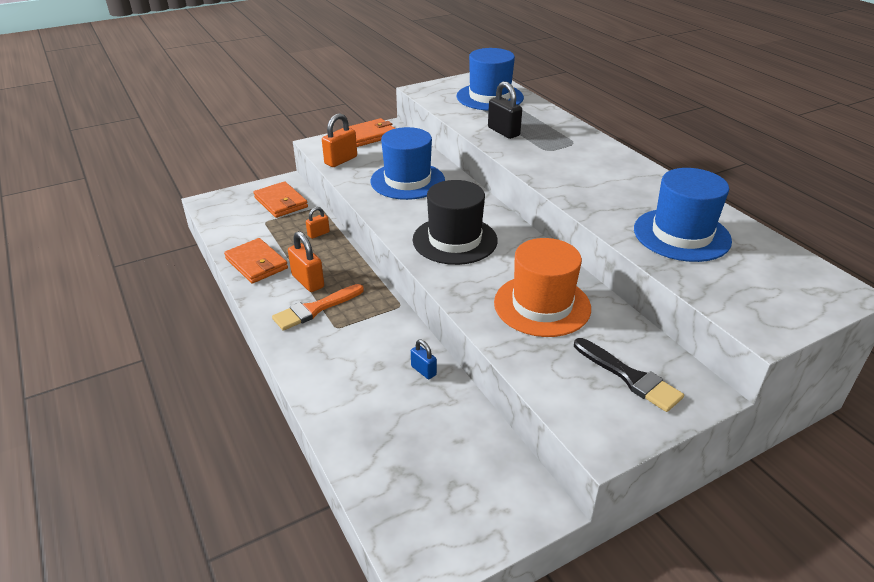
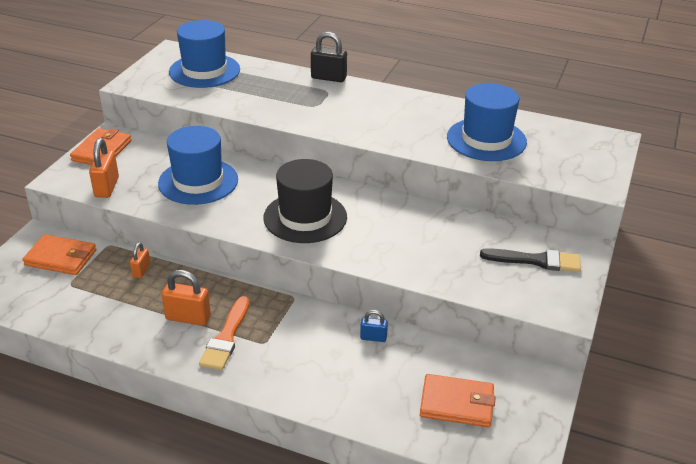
camera: 40 degrees left, 0 degrees up
orange wallet [224,238,288,284] -> orange wallet moved to [420,374,495,427]
black padlock [488,81,522,139] -> black padlock moved to [311,32,347,82]
orange hat [494,238,591,337] -> none

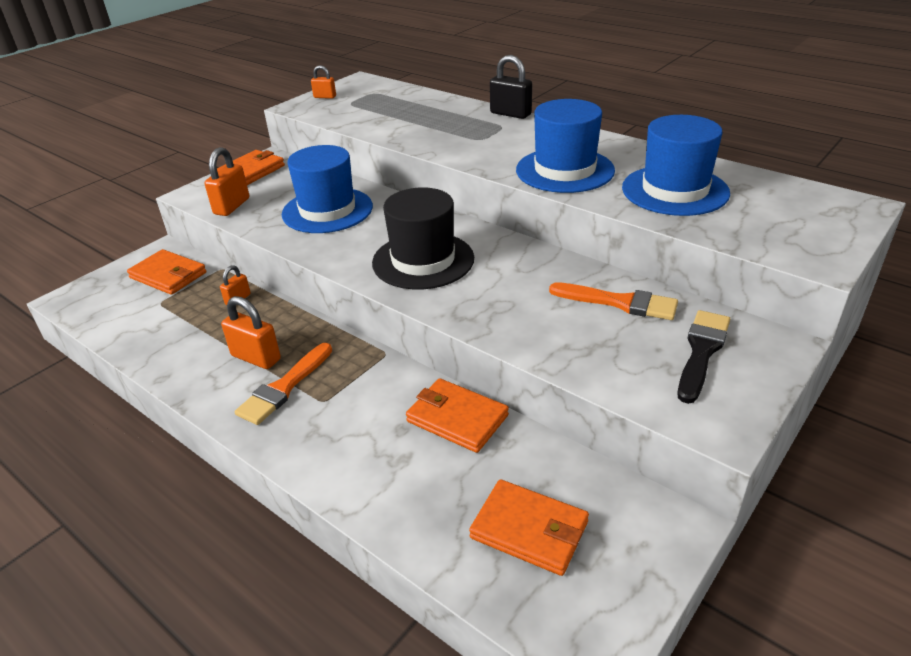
camera: 20 degrees right, 0 degrees up
blue hat [169,20,240,88] -> blue hat moved to [516,99,615,193]
blue padlock [360,310,388,342] -> orange wallet [406,378,509,453]
black brush [480,248,581,272] -> black brush turned 90 degrees counterclockwise [677,310,730,404]
none -> orange padlock [311,65,336,99]
none -> orange brush [549,282,678,320]

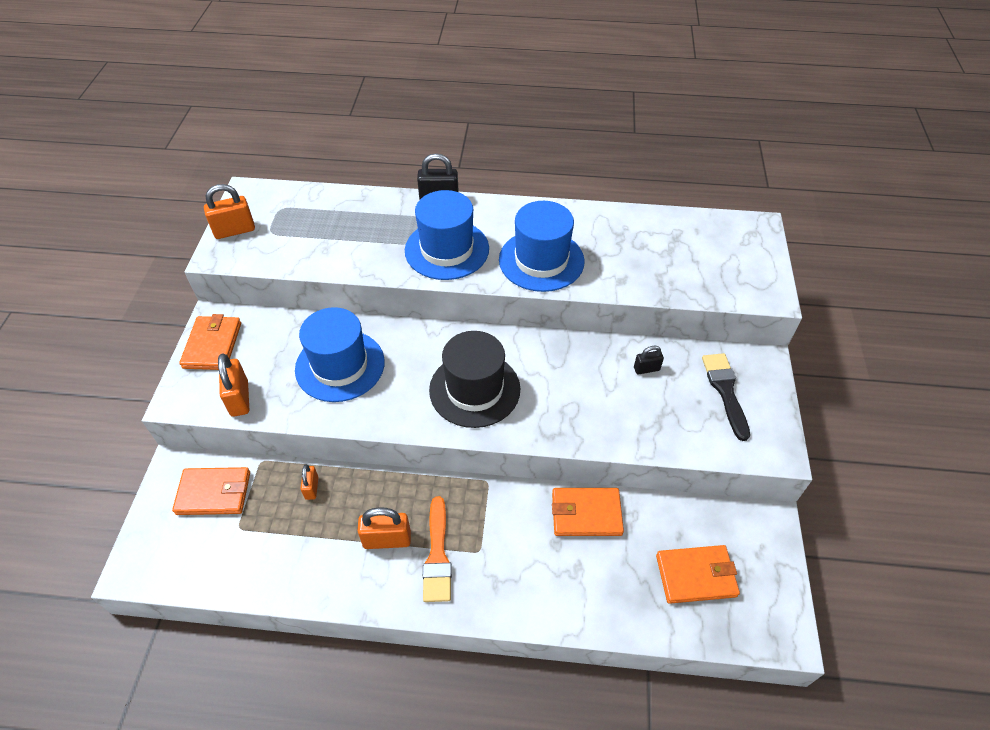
camera: 35 degrees left, 15 degrees up
orange padlock [311,65,336,99] -> orange padlock [204,184,255,239], size x1.69
orange brush [549,282,678,320] -> black padlock [634,346,664,374]
blue hat [622,115,730,216] -> blue hat moved to [405,190,489,280]

